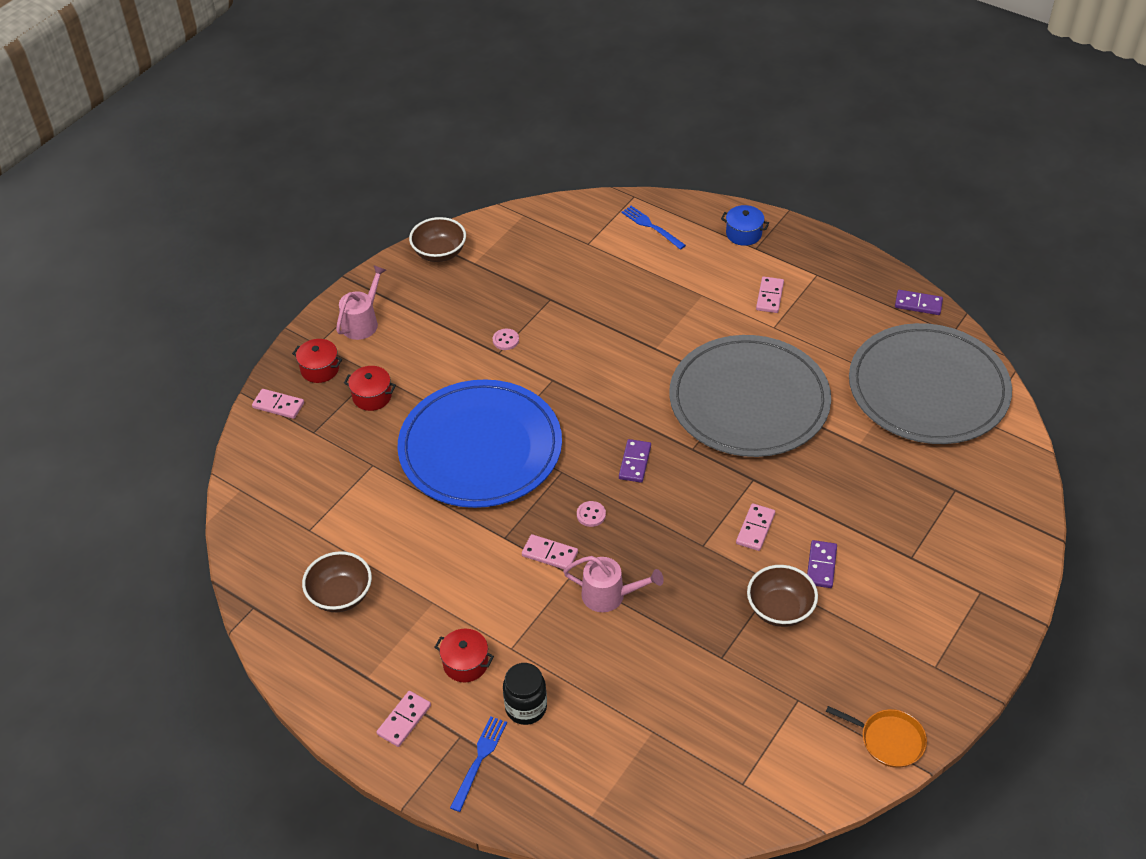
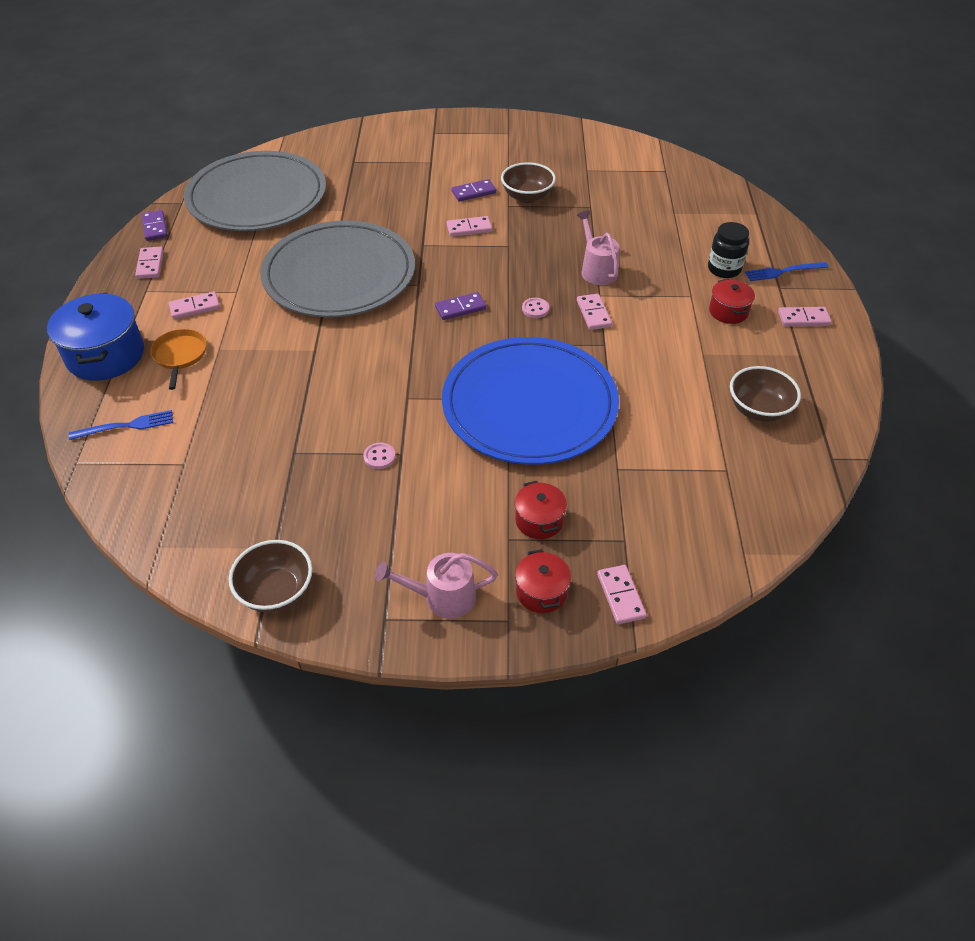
camera: 125 degrees left, 0 degrees up
blue fork [621,206,686,250] -> blue fork turned 120 degrees counterclockwise [69,410,173,440]
blue pot [721,205,769,246] -> blue pot [47,293,144,381], size x1.85
orange pan [826,706,927,768] -> orange pan moved to [150,329,207,390]
none -> pink domino [135,247,164,279]

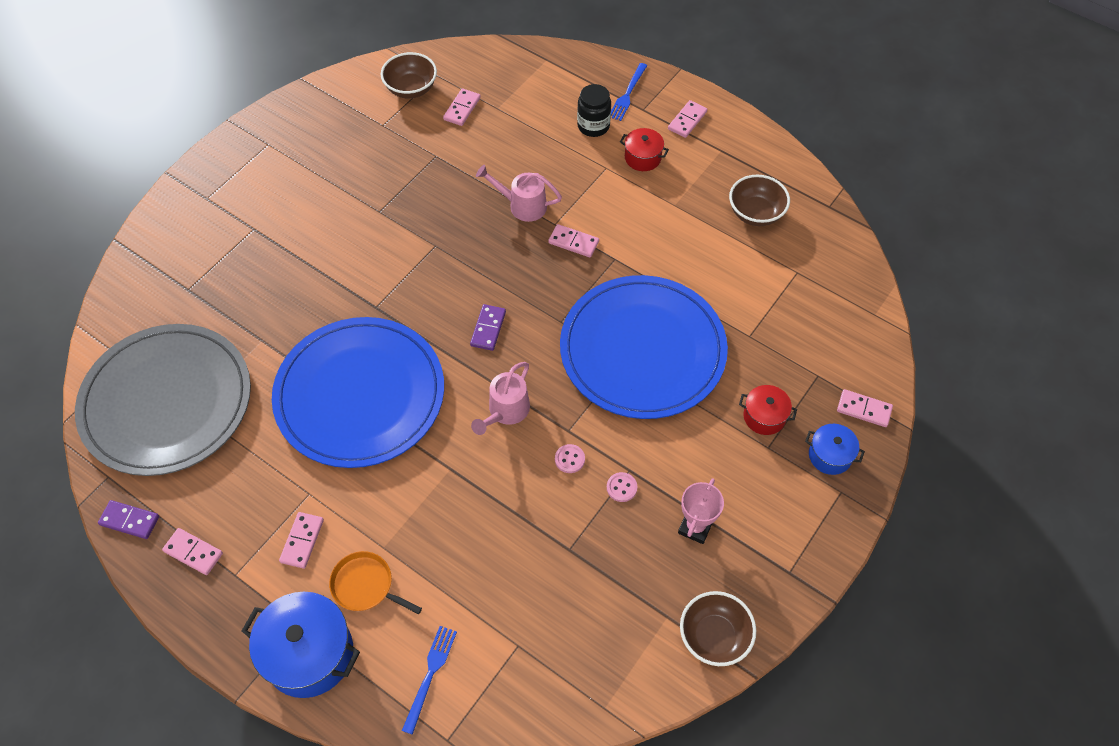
camera: 55 degrees left, 10 degrees up
grey plate [260,221,415,317] -> blue plate [272,317,444,468]
pink watering can [375,553,498,619] -> pink watering can moved to [471,362,530,435]
pink domino [447,216,492,237] -> pink domino moved to [443,89,481,126]
purple domino [452,179,496,202] -> none
brown bowl [501,162,556,203] -> brown bowl moved to [381,52,437,98]
red pot [515,549,571,613] -> blue pot [805,424,865,475]
pink button [522,298,549,318] -> pink button moved to [555,444,585,473]
none -> pink trophy [678,479,724,544]

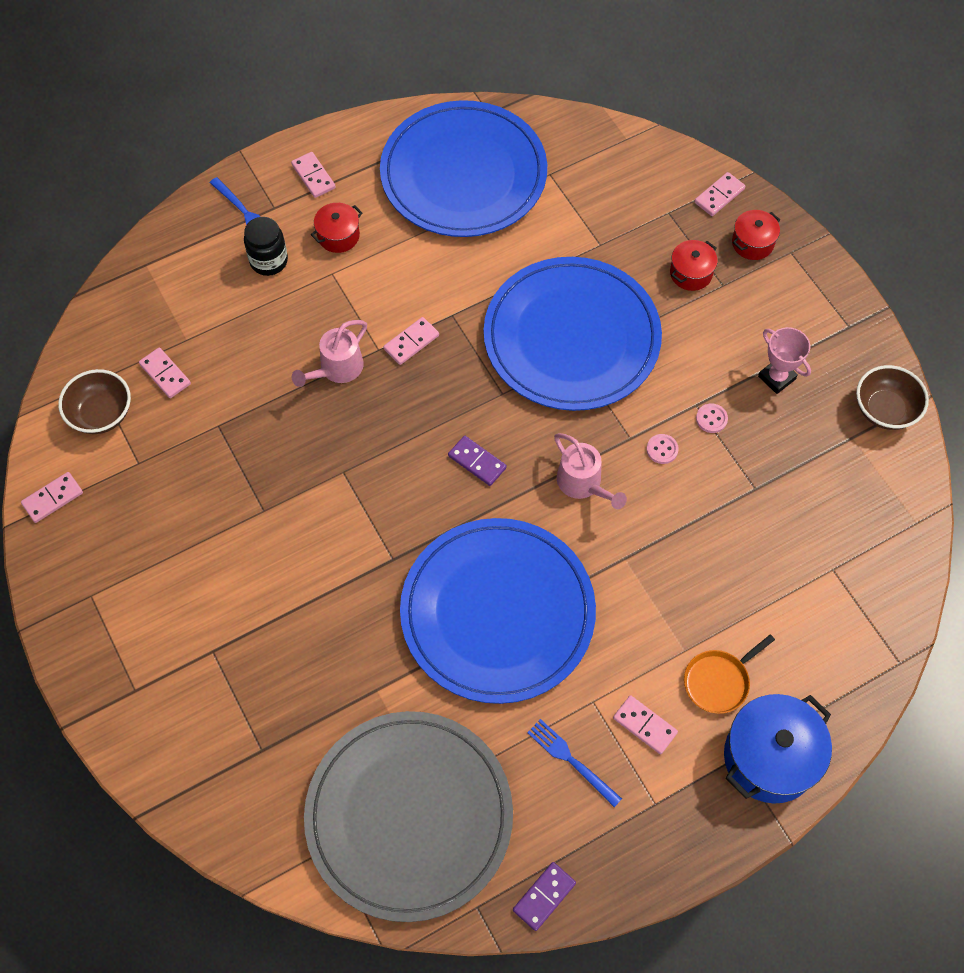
camera: 65 degrees left, 5 degrees up
pink domino [162,528,223,575] -> pink domino moved to [21,472,83,523]
blue fork [402,626,457,735] -> blue fork moved to [527,719,622,807]
brown bowl [729,175,790,226] -> blue plate [380,100,547,237]
blue pot [805,424,865,475] -> red pot [732,210,780,260]

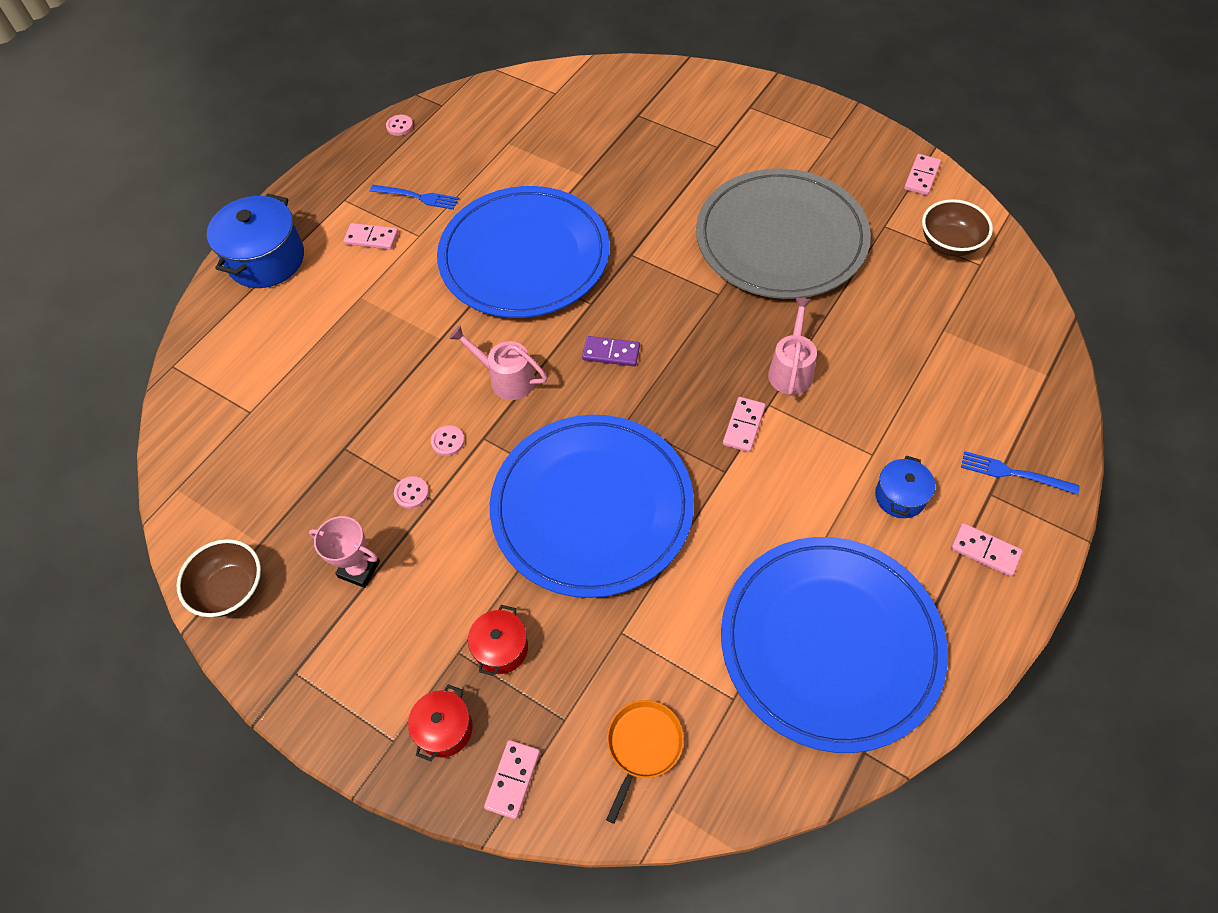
camera: 155 degrees right, 5 degrees down
pink domino [139,348,191,398] -> none
black jar [244,217,288,276] -> none
grey plate [304,711,513,922] -> grey plate moved to [696,168,871,299]
red pot [311,203,362,253] -> blue pot [875,455,935,518]
purple domino [513,862,576,931] -> pink button [386,115,413,136]
orange pan [684,634,775,714] -> orange pan moved to [606,700,684,824]

